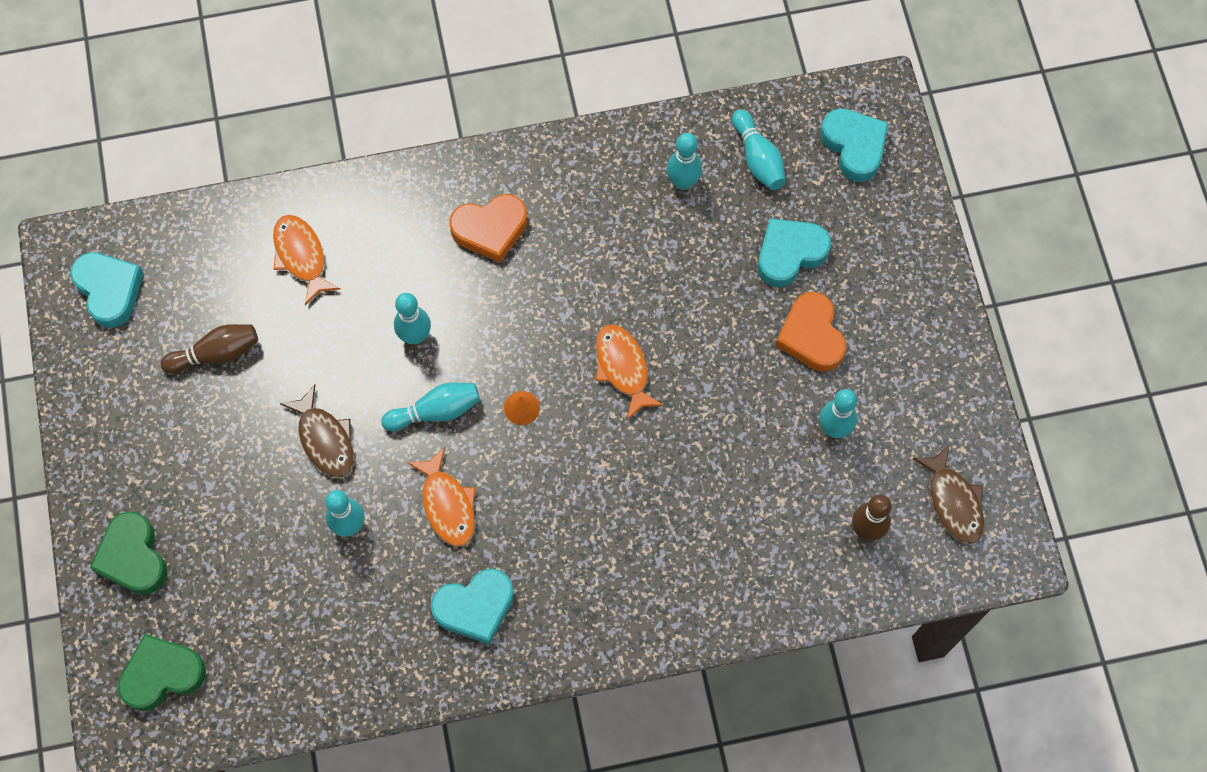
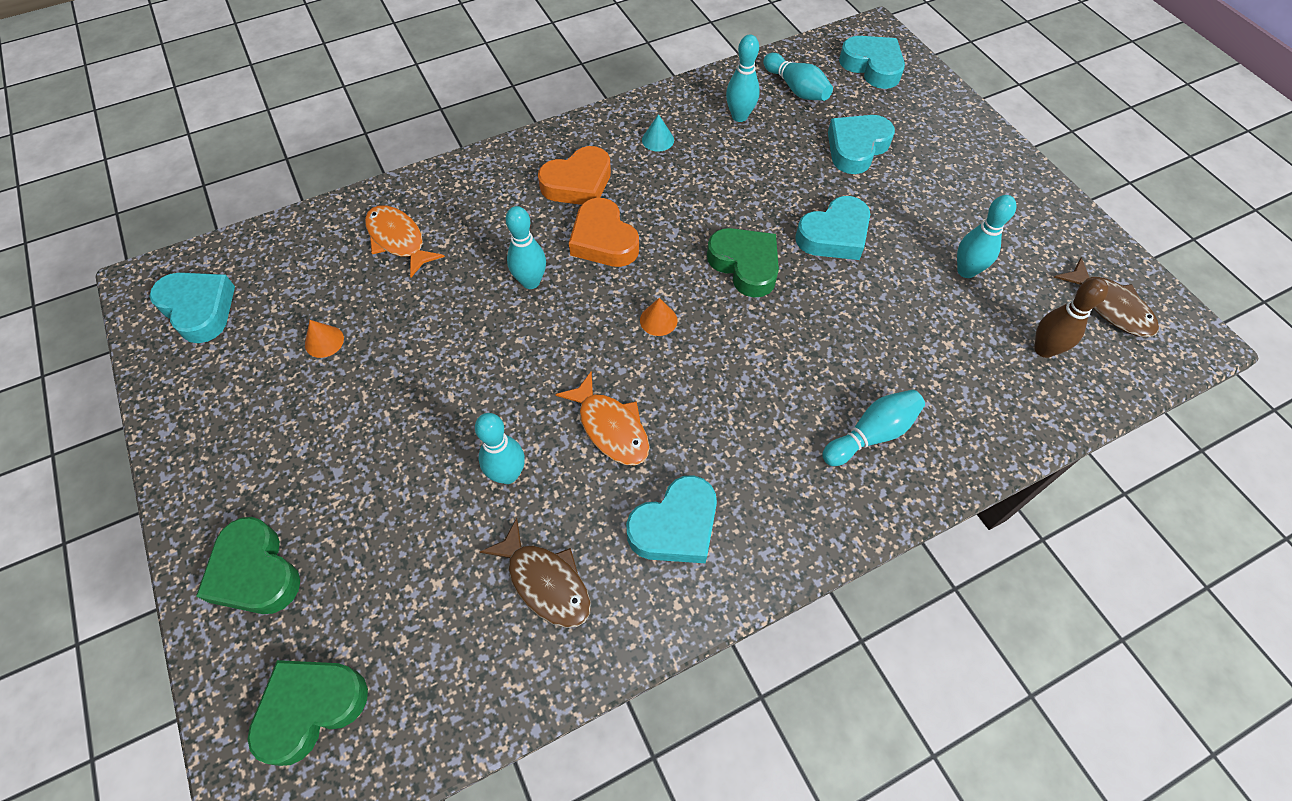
camera: 15 degrees left, 10 degrees down
brown bowling pin [160,324,258,374] -> orange cone [305,320,344,358]
brown fish [280,385,354,478] -> brown fish moved to [480,518,591,628]
turquoise bowling pin [381,383,480,431] -> turquoise bowling pin moved to [822,390,925,466]
orange fish [596,324,664,420] -> green heart [707,228,779,298]
orange heart [775,292,846,372] -> orange heart moved to [569,198,639,267]
none -> turquoise cone [642,114,674,152]
none -> turquoise heart [795,196,870,260]

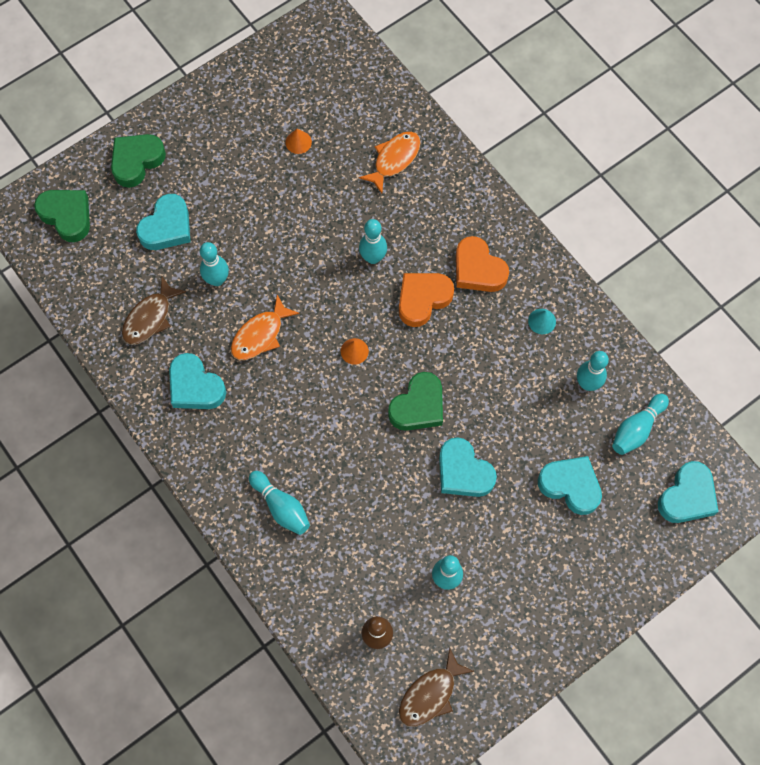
camera: 80 degrees right, 10 degrees up
turquoise heart [149,272,235,343] -> turquoise heart moved to [136,194,191,250]

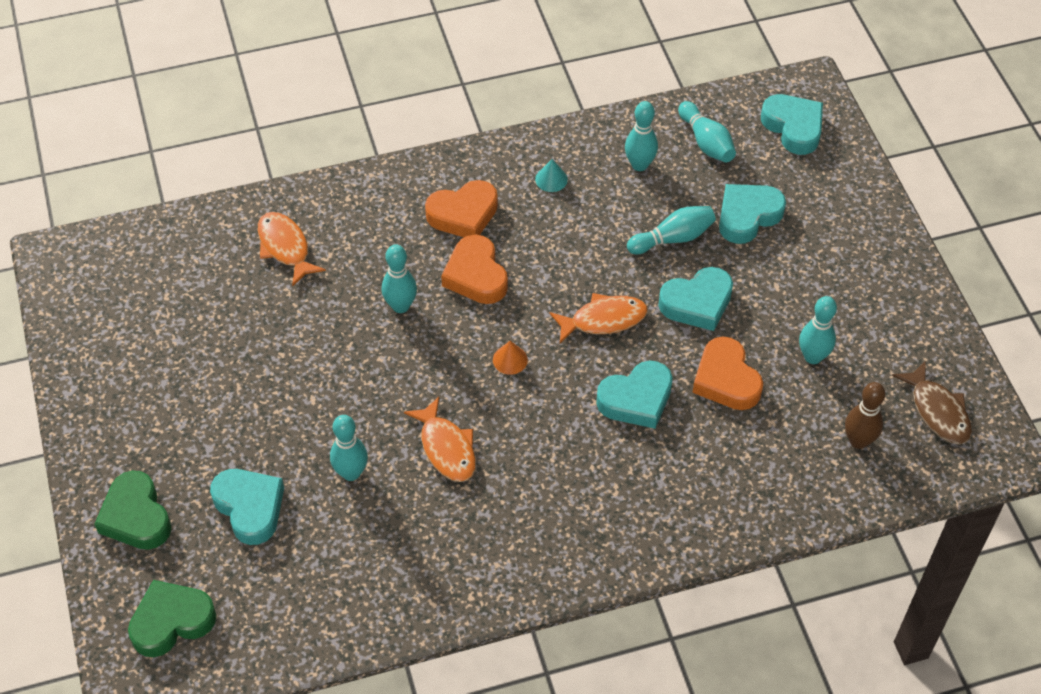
camera: 70 degrees left, 15 degrees down
brown fish [122,277,186,345] -> none
turquoise heart [169,353,226,409] -> turquoise heart moved to [596,361,673,429]
turquoise bowling pin [249,471,310,535] -> turquoise bowling pin moved to [627,206,716,254]
orange cone [285,129,312,154] -> none
green heart [388,372,443,431] -> orange fish [549,293,648,343]
none -> orange heart [692,336,763,410]

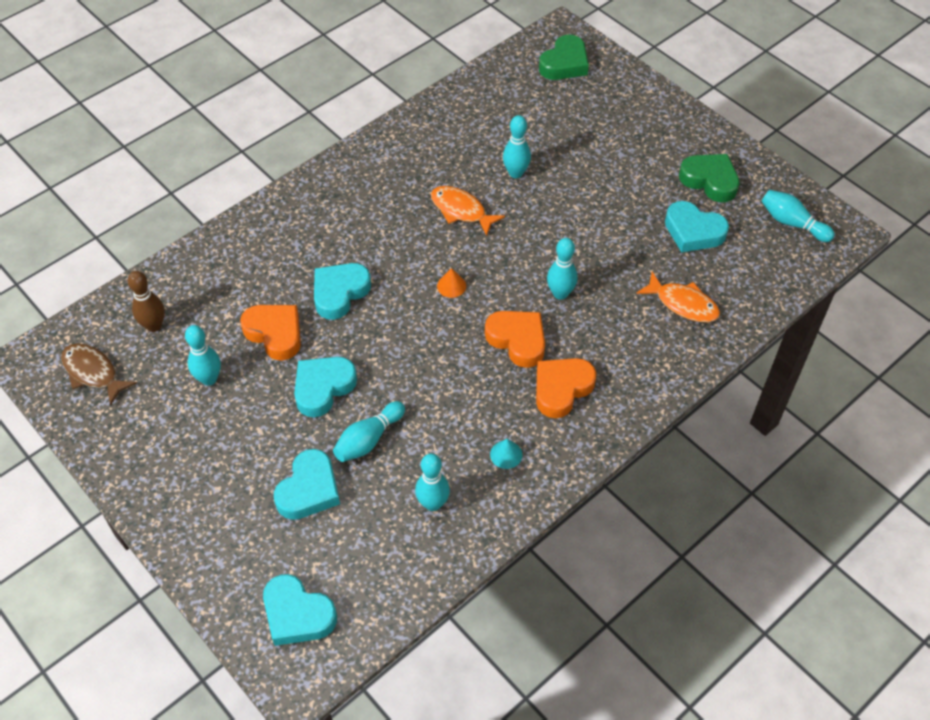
camera: 155 degrees right, 0 degrees up
green heart [94,471,171,550] -> green heart moved to [679,154,740,202]
turquoise heart [210,469,284,545] -> turquoise heart moved to [665,201,729,253]
orange fish [549,293,648,343] -> none
turquoise bowling pin [678,101,736,162] -> turquoise bowling pin moved to [761,190,835,242]

